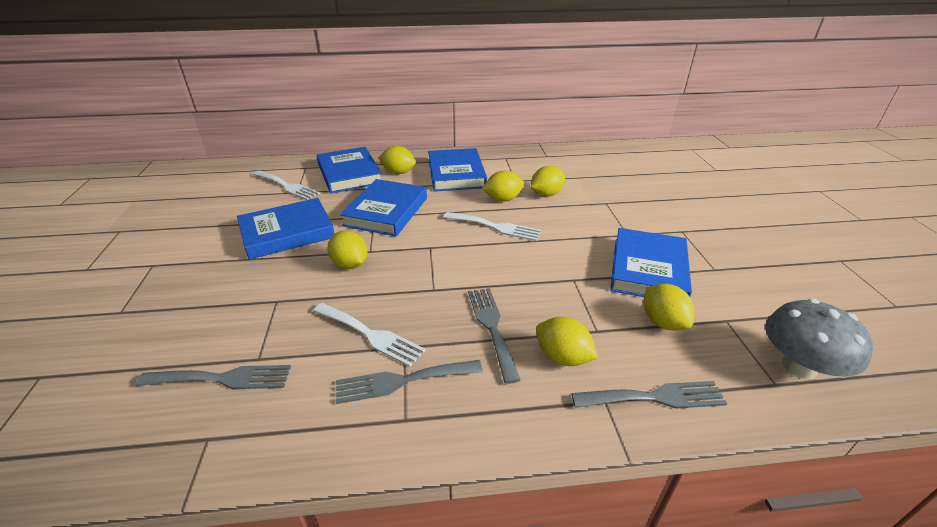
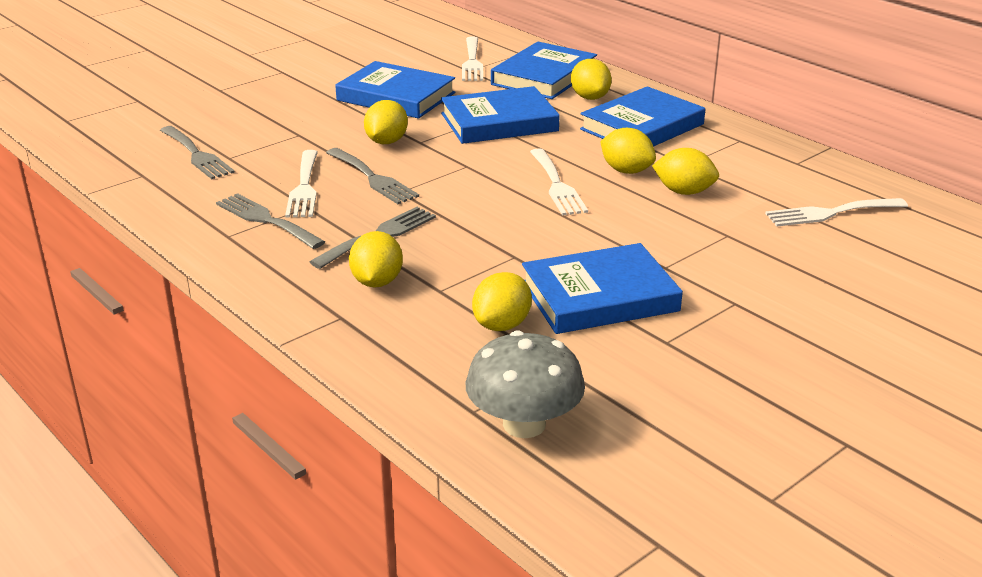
camera: 55 degrees right, 5 degrees down
grey fork [571,381,727,409] -> grey fork moved to [326,148,419,204]
none -> white fork [765,198,908,227]

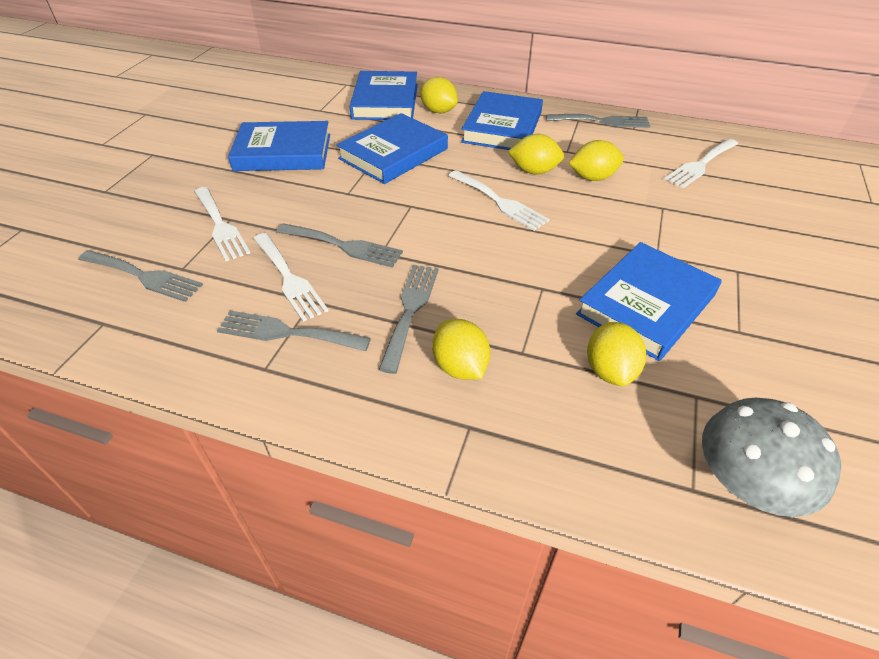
camera: 30 degrees left, 15 degrees up
yellow lemon [364,100,408,144] -> none
white fork [462,37,483,81] -> white fork moved to [194,187,250,261]
none -> grey fork [546,114,650,128]

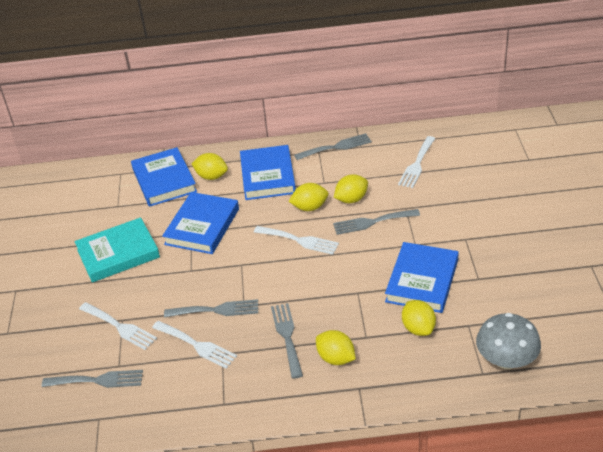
camera: 20 degrees left, 5 degrees down
grey fork [217,311,371,351] -> grey fork moved to [333,209,420,235]
blue book [228,121,330,171] -> turquoise book [75,217,160,283]

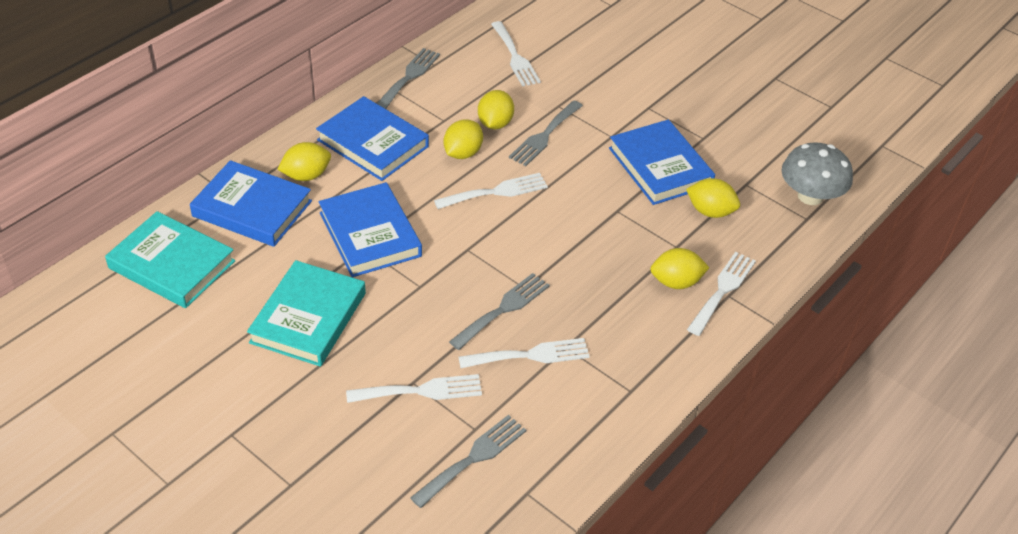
camera: 50 degrees left, 5 degrees up
grey fork [271,303,303,379] -> none
none -> turquoise book [105,211,235,308]
none -> white fork [687,252,756,336]

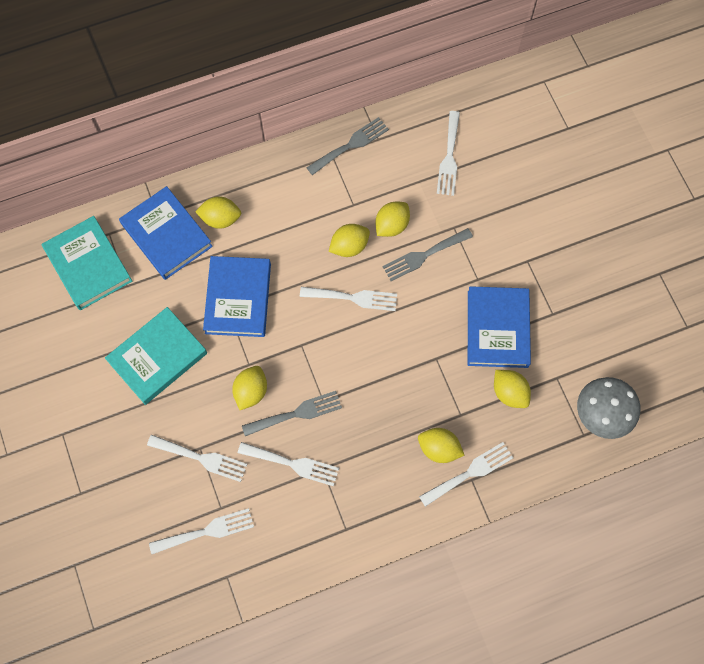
camera: 30 degrees right, 25 degrees up
blue book [316,96,429,181] -> none
grey fork [410,415,526,508] -> white fork [149,508,254,554]
none -> yellow lemon [232,366,267,410]

